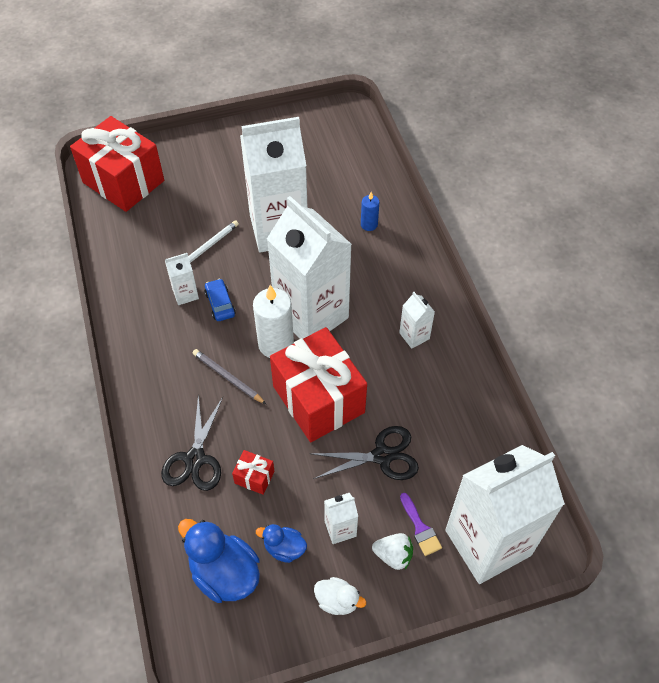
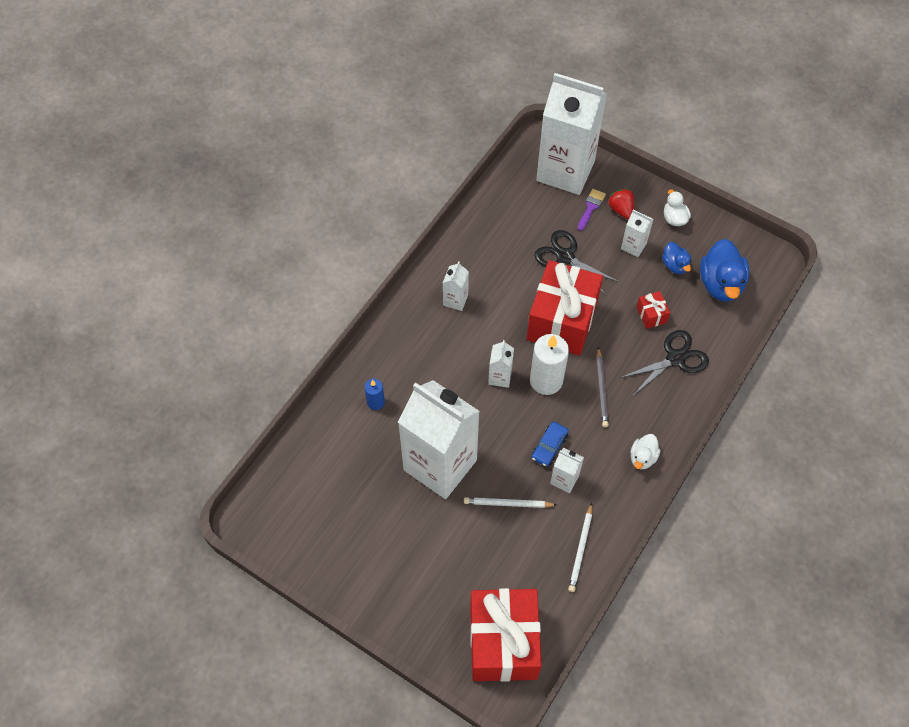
camera: 130 degrees left, 5 degrees up
white carton [267,196,352,339] -> white carton [488,340,514,388], size x0.41
white strawberry [372,533,413,570] -> red strawberry [608,189,634,219]
none -> white pencil [568,503,592,592]
none -> white duck [630,434,661,470]

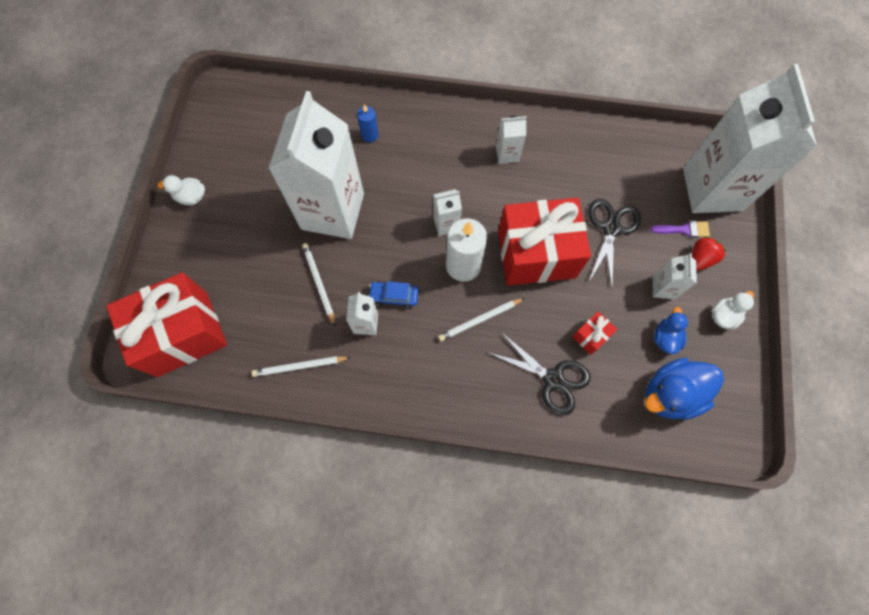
camera: 65 degrees right, 10 degrees up
grey pencil [596,347,609,427] -> white pencil [438,298,525,341]
white duck [630,434,661,470] -> white duck moved to [158,175,205,205]
blue duck [662,242,691,274] -> blue duck turned 150 degrees clockwise [654,307,688,354]

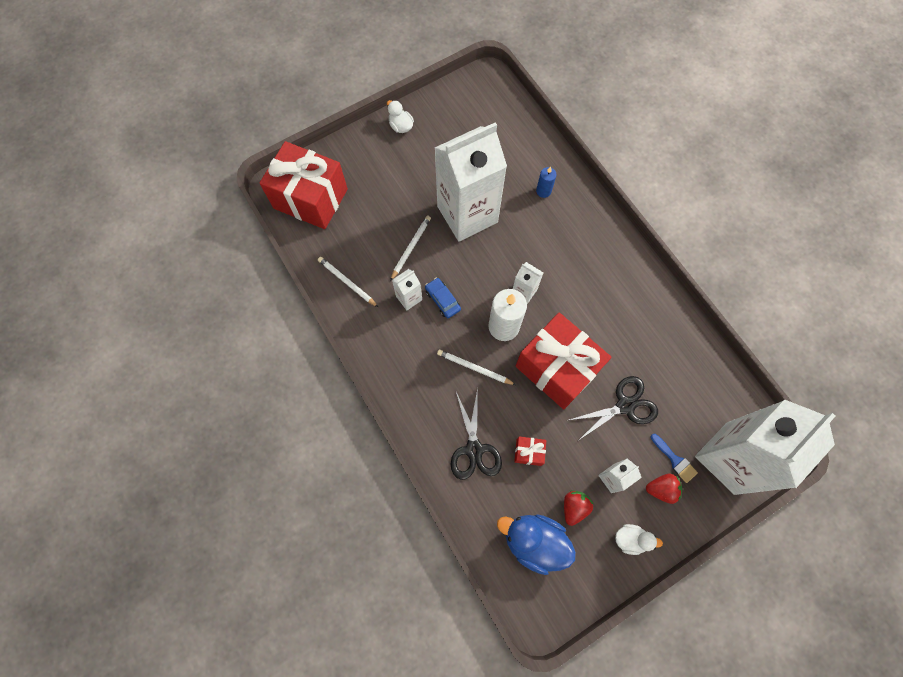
camera: 50 degrees right, 0 degrees up
white carton [496,115,527,164] -> none
purple brush [650,221,710,238] -> blue brush [651,434,698,483]
blue duck [654,307,688,354] -> red strawberry [564,490,594,526]

